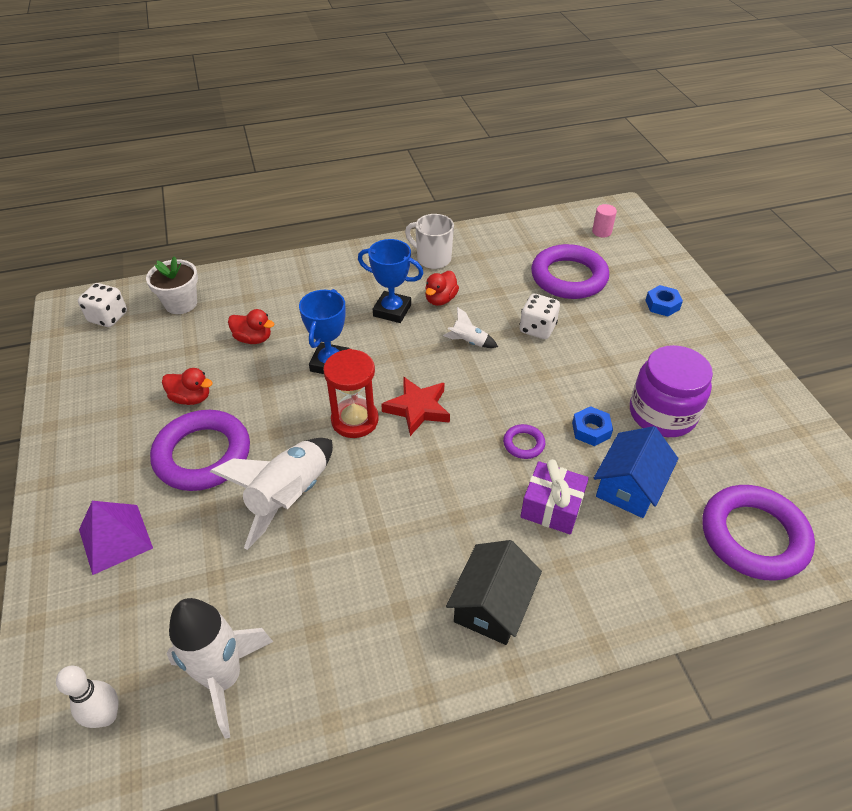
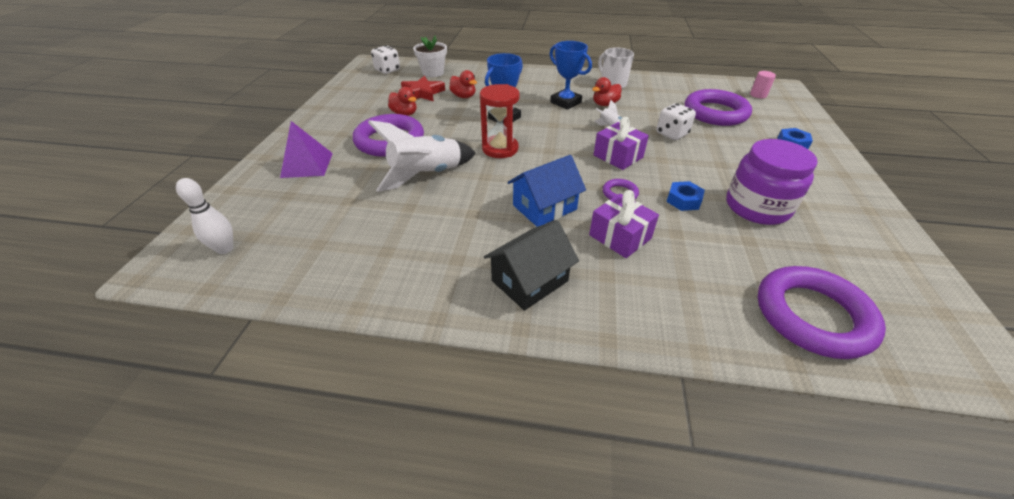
camera: 25 degrees right, 5 degrees down
white rocket [166,598,273,739] -> none
red star [381,377,450,436] -> red star moved to [401,76,445,102]
blue house [594,426,678,518] -> blue house moved to [508,155,586,227]
none -> purple gift [594,117,649,170]

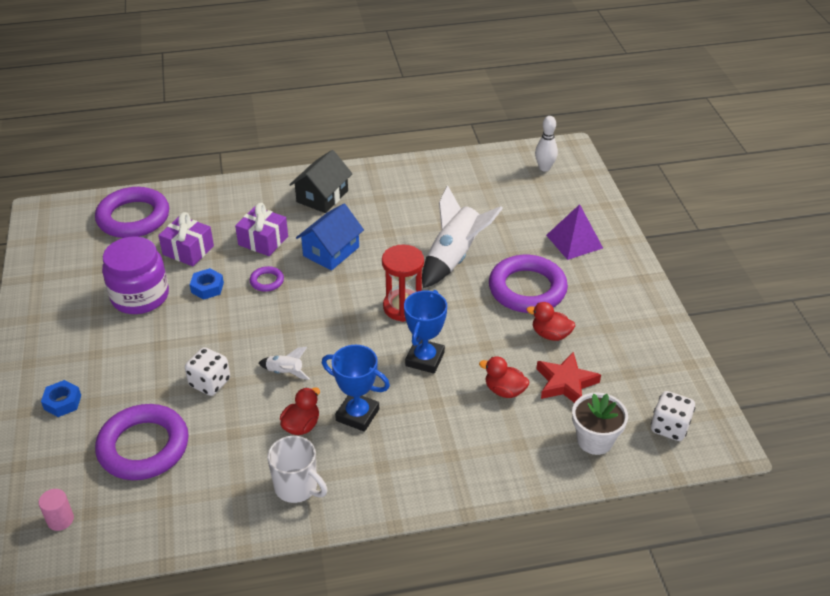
camera: 160 degrees right, 0 degrees up
purple gift [594,117,649,170] -> purple gift moved to [158,212,214,266]

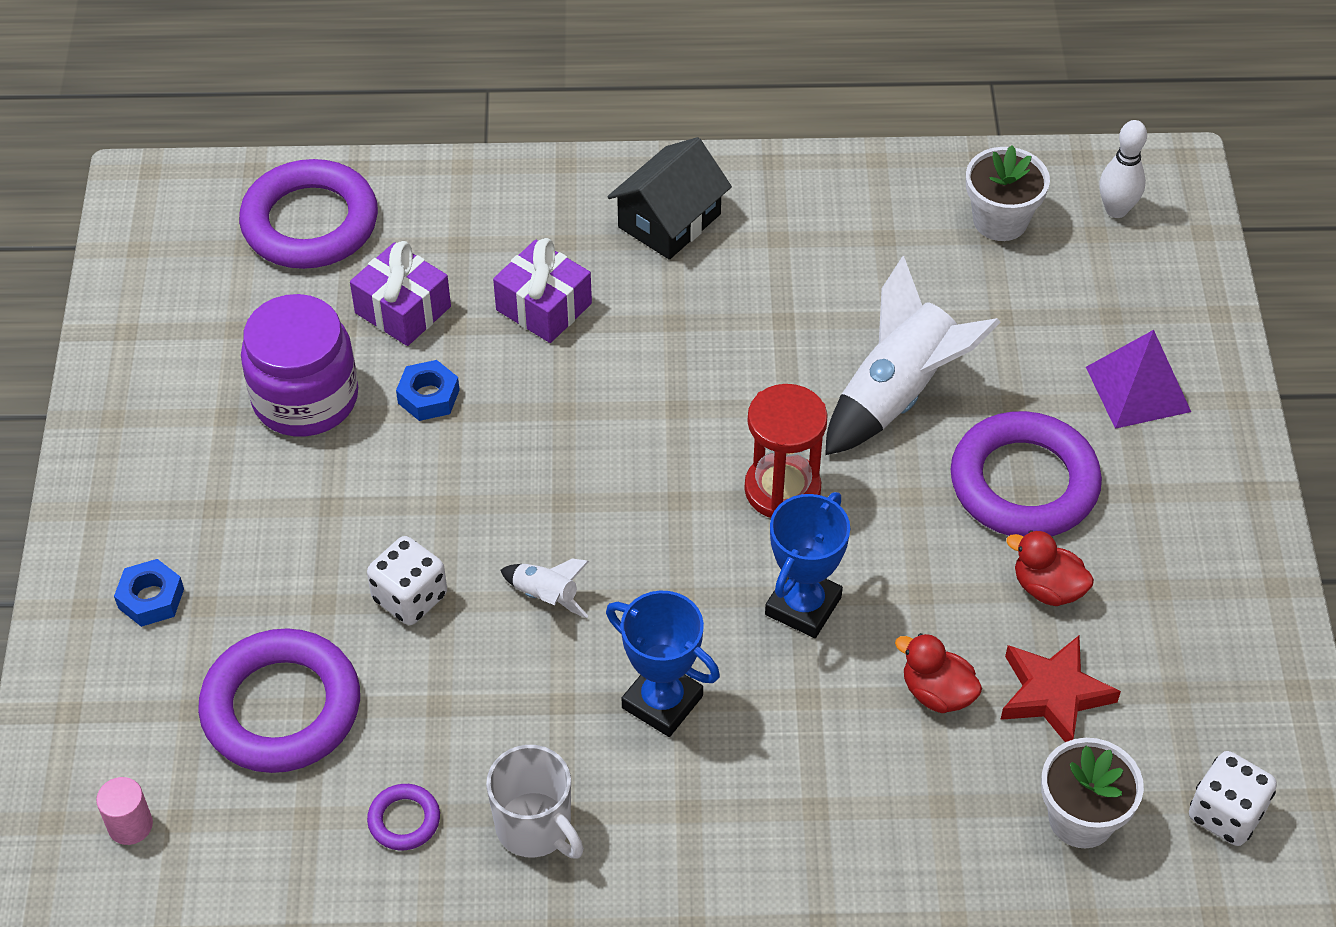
camera: 10 degrees right, 10 degrees up
purple ring [250,266,284,292] -> purple ring moved to [367,784,440,851]
red duck [280,387,320,435] -> none
blue house [296,204,364,270] -> none
none -> white flower pot [966,145,1050,241]

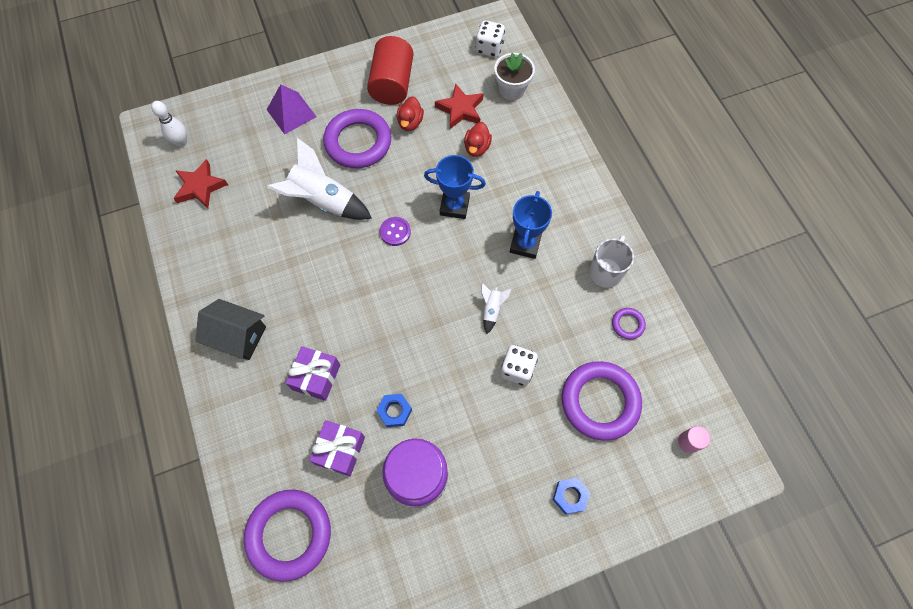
camera: 110 degrees left, 15 degrees up
red hourglass [744,384,828,518] -> purple button [380,217,411,246]
white flower pot [966,145,1050,241] -> red star [173,159,228,209]
none -> red cylinder [367,36,414,105]

